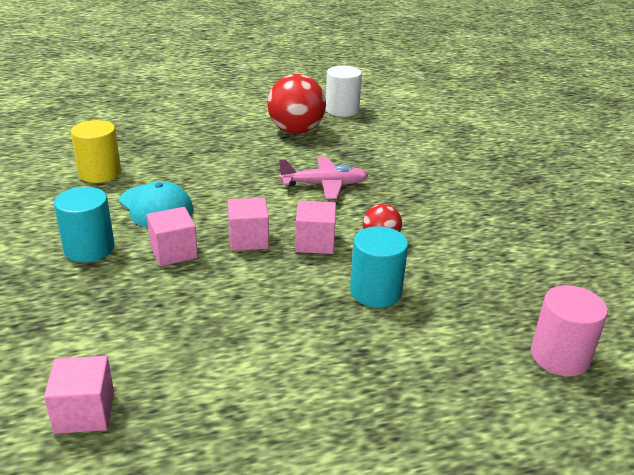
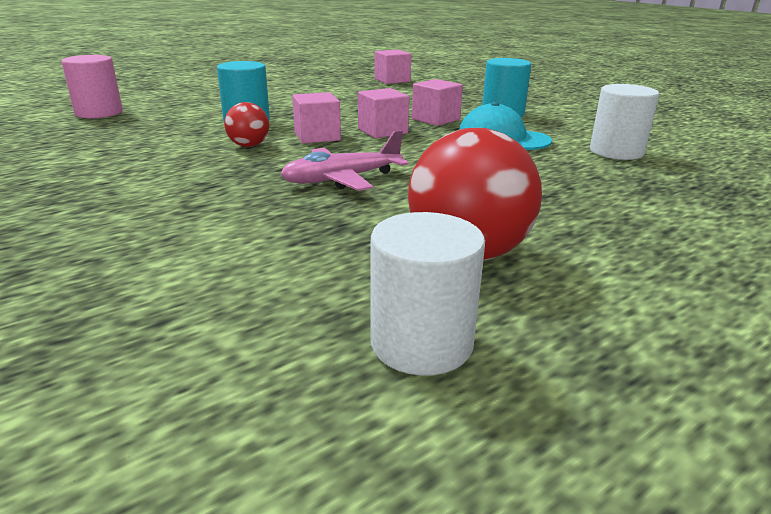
camera: 160 degrees right, 5 degrees down
yellow cylinder [71,120,121,183] -> white cylinder [590,84,659,160]

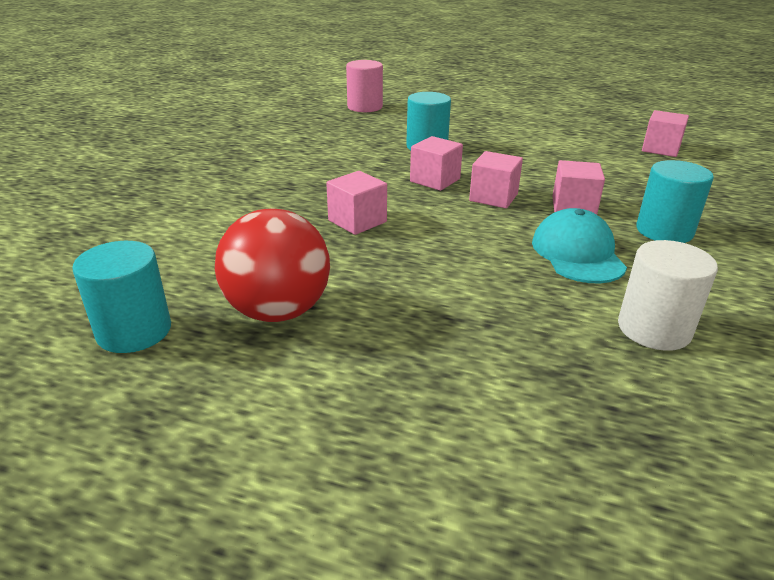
camera: 55 degrees right, 5 degrees up
red ball [224,102,269,147] -> none
pink plane [281,130,408,191] -> pink cube [326,171,387,235]
white cylinder [370,212,485,376] -> turquoise cylinder [73,241,171,353]

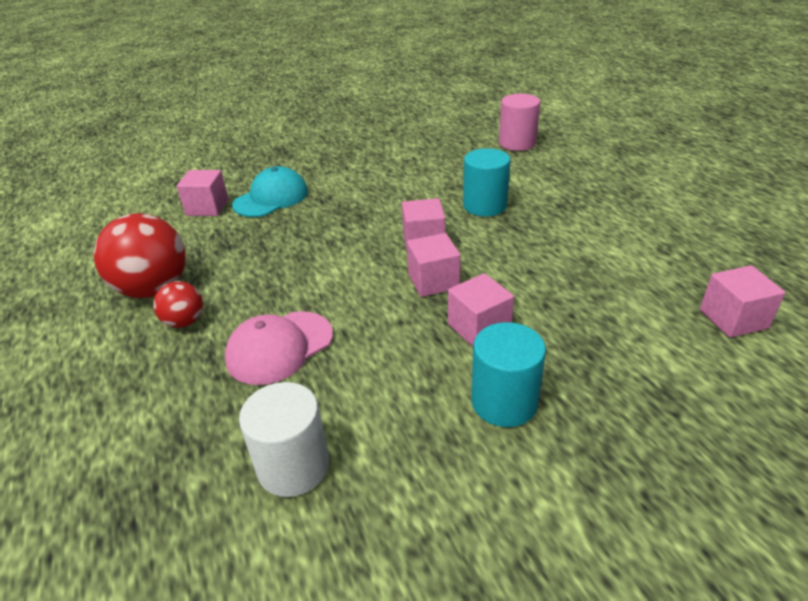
camera: 50 degrees right, 5 degrees up
turquoise cylinder [73,241,171,353] -> none
pink cube [326,171,387,235] -> pink cube moved to [177,170,229,216]
turquoise cap [532,208,627,283] -> turquoise cap moved to [232,166,308,217]
none -> red ball [153,281,203,328]
none -> pink cap [225,311,333,385]

